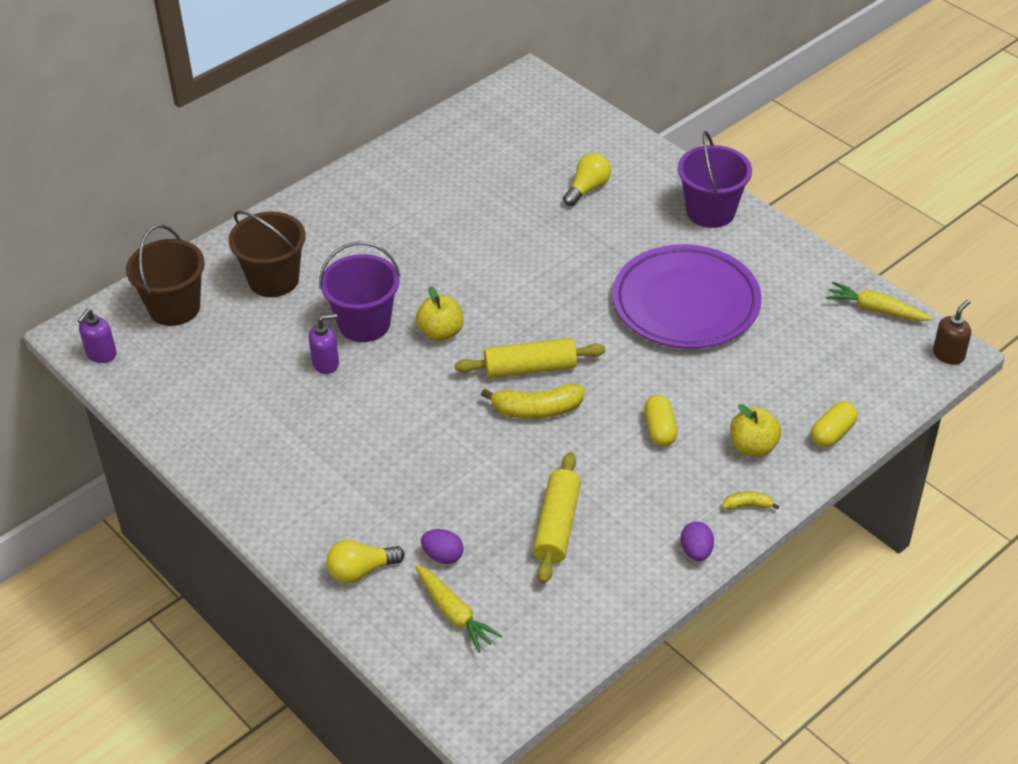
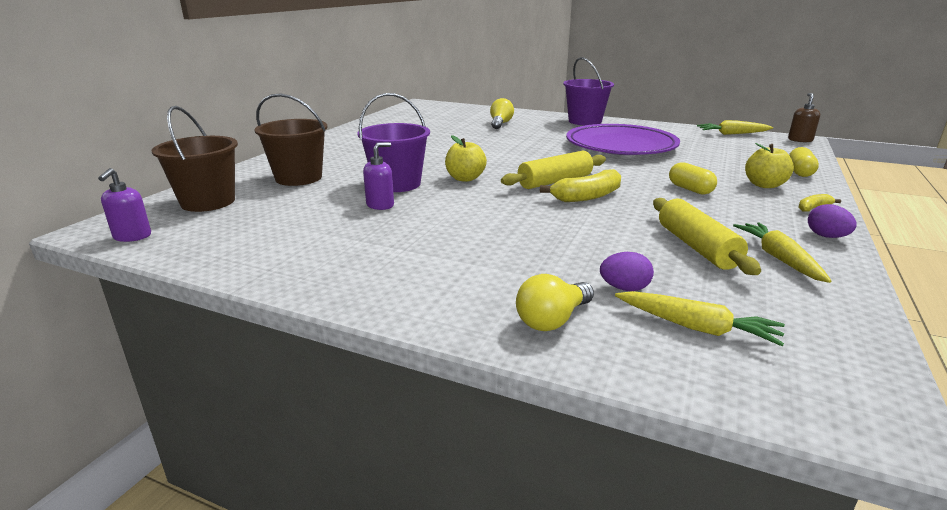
camera: 25 degrees left, 20 degrees down
none -> yellow carrot [733,222,832,283]

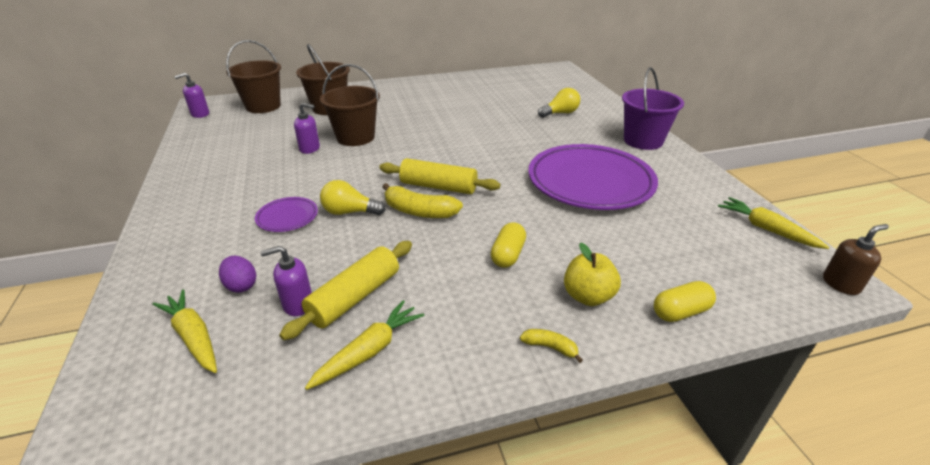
camera: 50 degrees right, 10 degrees up
purple bucket [357,93,430,192] -> brown bucket [320,64,380,146]
yellow apple [445,135,487,182] -> none
yellow light bulb [516,274,594,331] -> yellow light bulb moved to [320,180,386,215]
yellow carrot [615,291,785,346] -> yellow carrot turned 150 degrees clockwise [152,289,217,373]
purple egg [808,204,856,238] -> none
none -> purple plate [255,197,318,232]
none -> purple soap dispenser [260,246,312,316]

